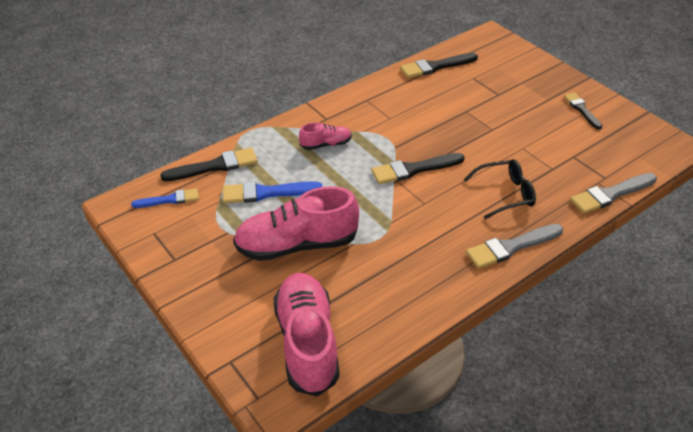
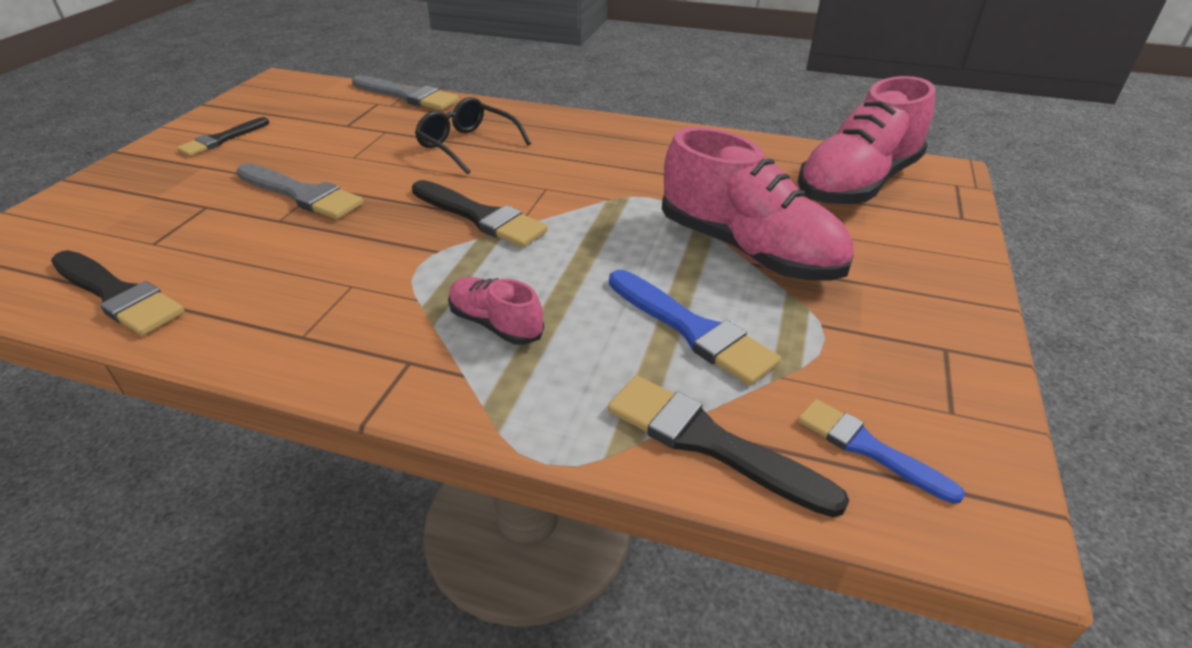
camera: 125 degrees left, 5 degrees down
grey brush [466,224,563,269] -> grey brush moved to [236,163,364,219]

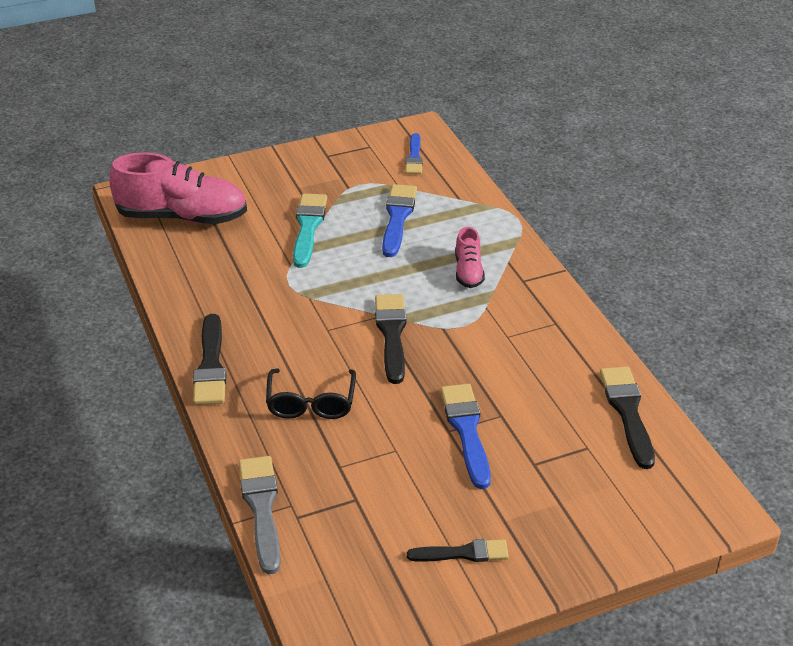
camera: 130 degrees left, 0 degrees up
grey brush [236,163,364,219] -> blue brush [441,384,491,489]
black brush [608,376,849,517] -> black brush moved to [193,314,226,405]
pink shoe [662,127,854,280] -> turquoise brush [293,193,327,268]

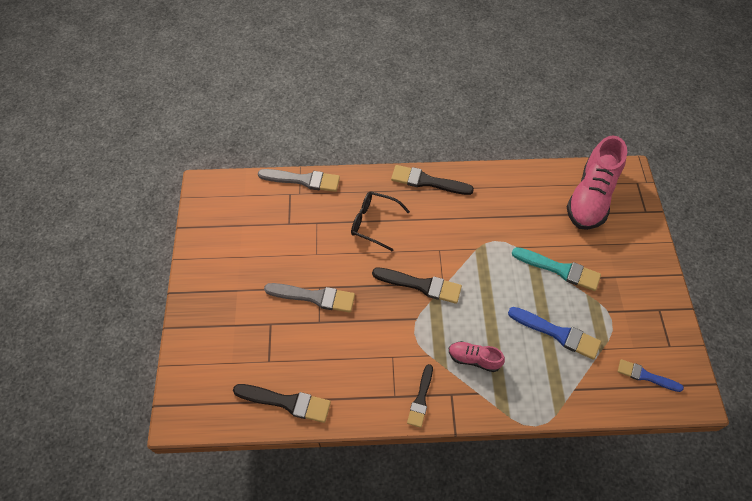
camera: 110 degrees right, 20 degrees up
black brush [407,539,509,562] -> black brush moved to [407,364,433,428]
blue brush [441,384,491,489] -> grey brush [264,283,355,313]

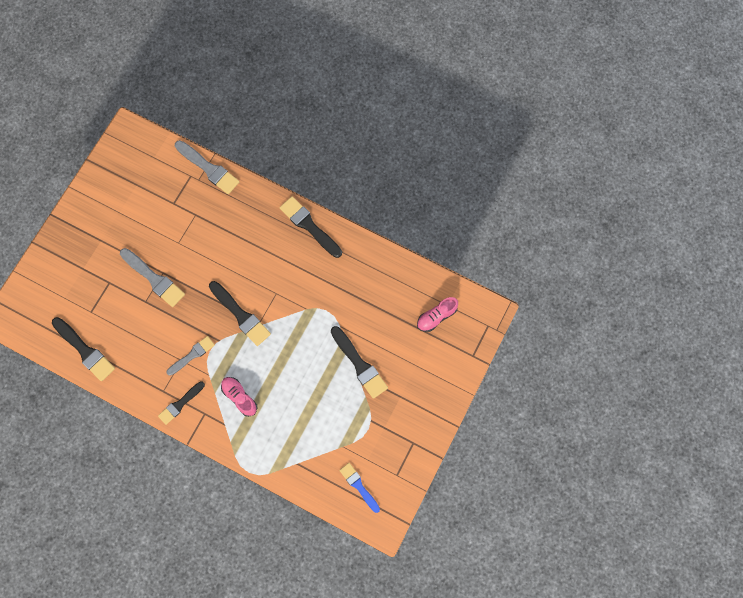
camera: 30 degrees right, 15 degrees up
black glasses [351,191,410,252] -> none
blue brush [508,307,601,360] -> none
turquoise brush [512,247,601,291] -> black brush [331,326,388,399]
pink shoe [567,135,627,230] -> pink shoe [417,297,458,332], size x0.49
none -> grey brush [166,336,215,376]

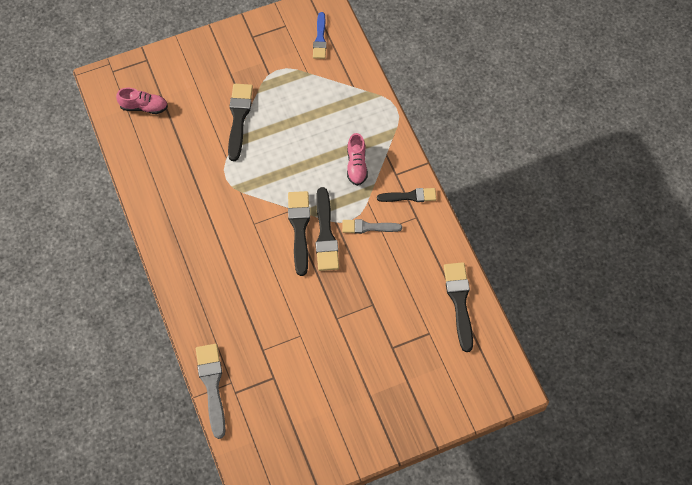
camera: 140 degrees left, 10 degrees down
grey brush [120,248,185,307] -> none
black brush [280,196,342,258] -> black brush moved to [315,187,339,271]

